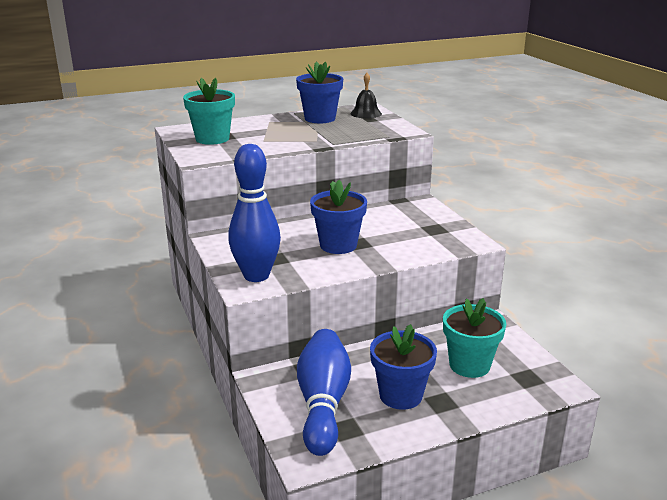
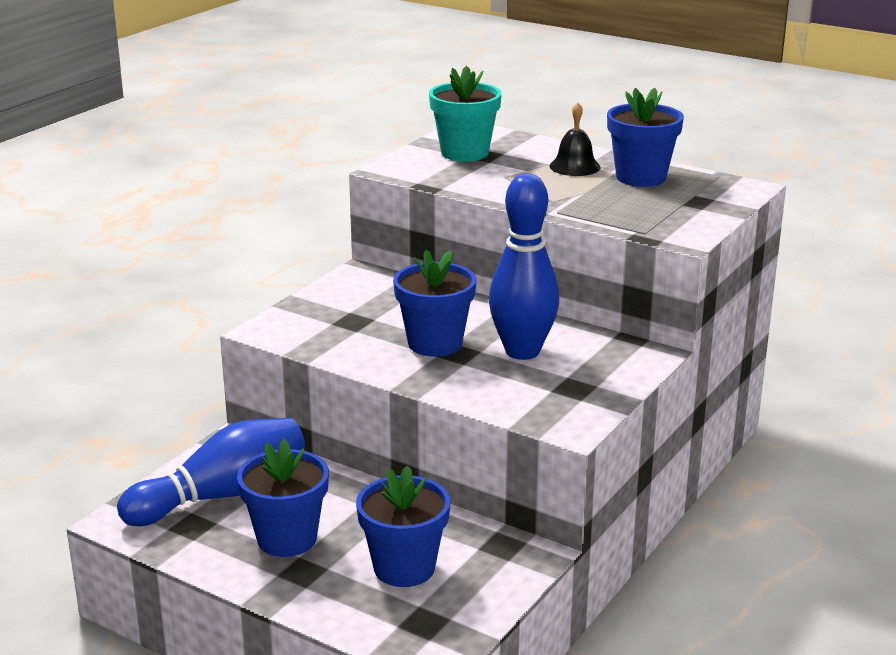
camera: 55 degrees right, 0 degrees up
blue bowling pin [228,144,281,282] -> blue bowling pin moved to [489,173,559,360]
black bell [350,73,382,118] -> black bell moved to [549,102,601,176]
turquoise flower pot [443,298,506,378] -> blue flower pot [356,465,450,587]

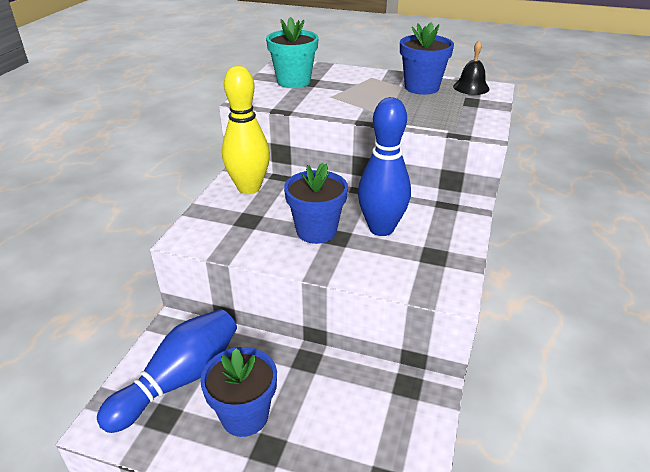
camera: 15 degrees left, 10 degrees up
blue flower pot [356,465,450,587] -> none
black bell [549,102,601,176] -> black bell moved to [453,41,490,95]
none -> yellow bowling pin [222,66,270,194]

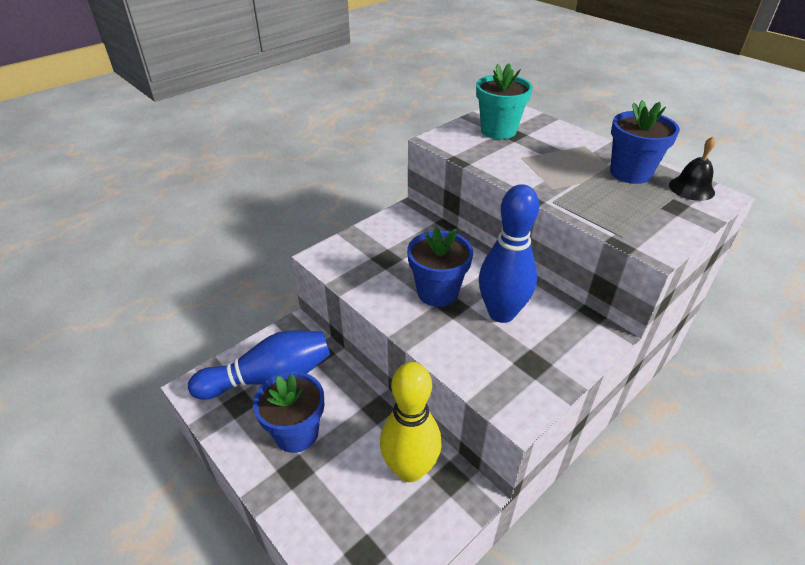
camera: 30 degrees right, 5 degrees up
yellow bowling pin [222,66,270,194] -> yellow bowling pin moved to [380,362,442,482]

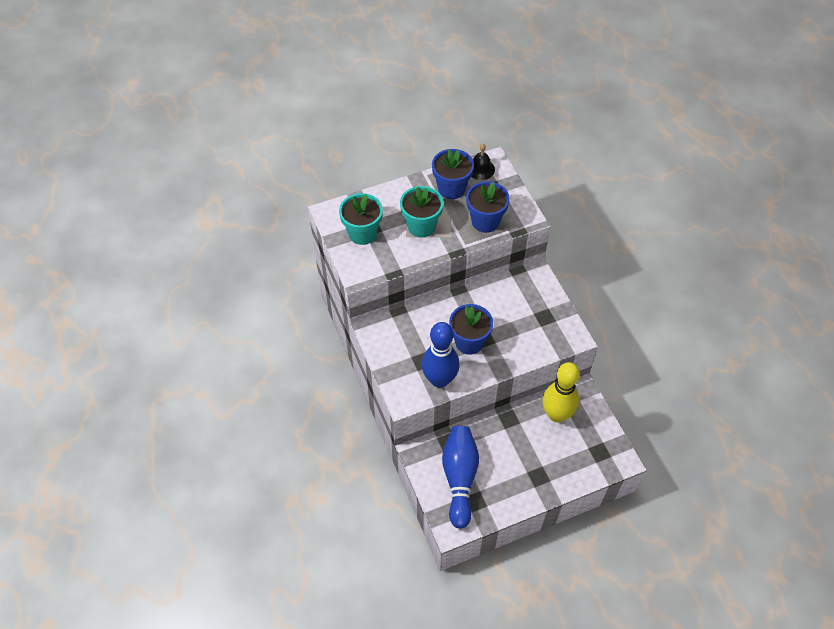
camera: 70 degrees left, 15 degrees up
blue flower pot [253,371,324,453] -> blue flower pot moved to [466,181,510,233]
blue bowling pin [479,184,539,323] -> blue bowling pin moved to [422,322,459,388]
none -> turquoise flower pot [400,186,443,238]

